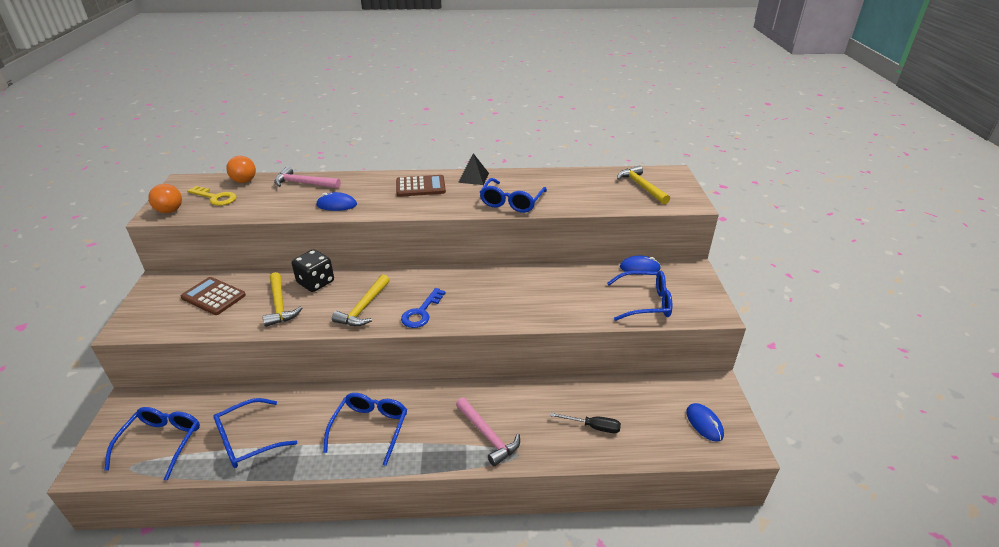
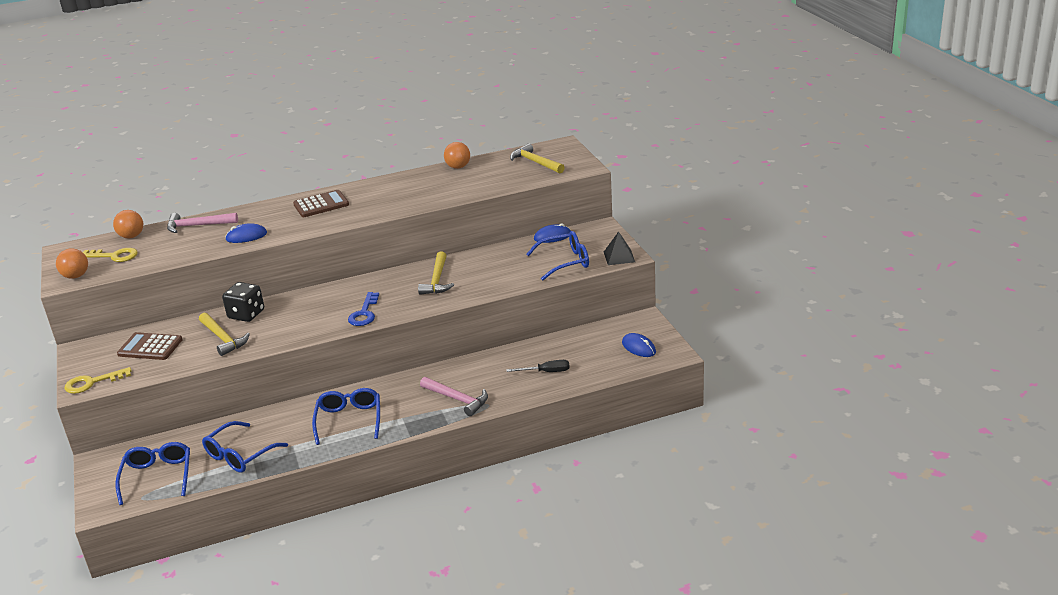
camera: 15 degrees left, 5 degrees down
yellow hammer [332,275,390,326] -> yellow hammer moved to [418,251,454,295]
black pyramid [458,153,489,185] -> black pyramid moved to [604,231,635,265]
blue glasses [480,178,547,213] -> none
none -> yellow key [65,367,132,394]
none -> orange ball [444,142,470,169]

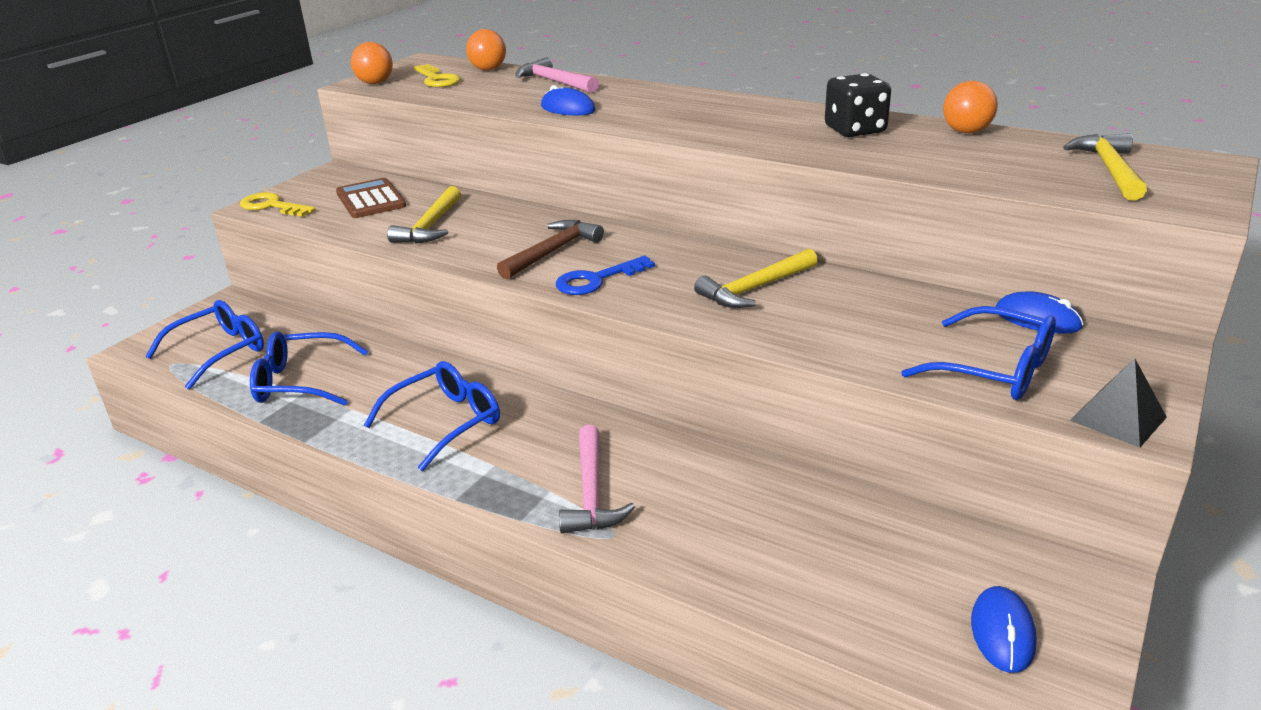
camera: 50 degrees right, 0 degrees up
black dice [222,282,264,322] -> black dice moved to [825,73,891,137]
brown calculator [293,190,349,217] -> none
black screwdriver [506,360,570,372] -> none
none -> brown hammer [497,220,604,279]

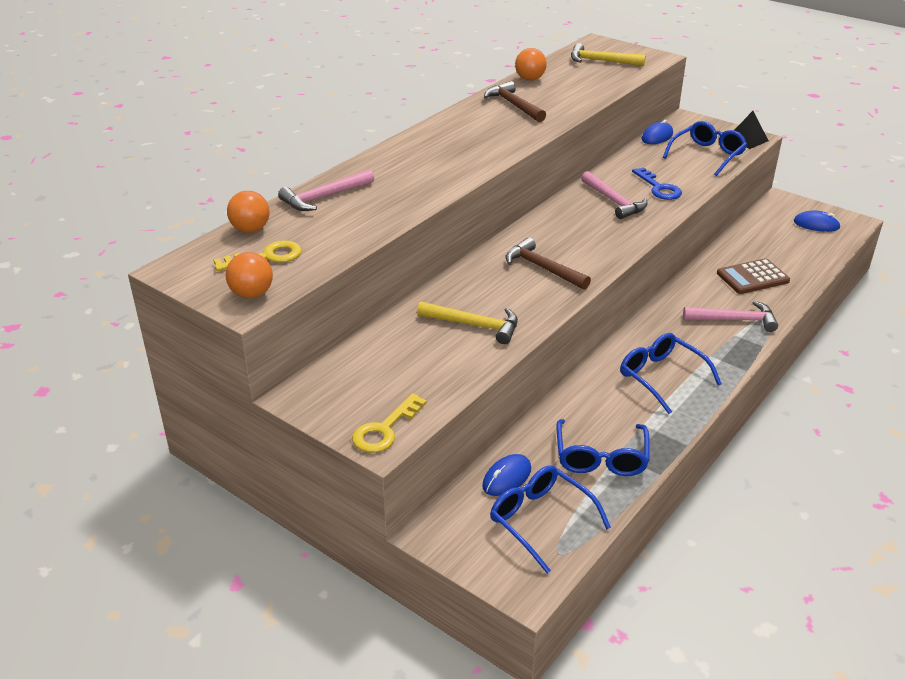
camera: 85 degrees left, 5 degrees up
brown calculator [336,178,406,218] -> brown calculator moved to [717,258,790,294]
blue mouse [541,85,595,115] -> blue mouse moved to [482,454,531,496]
blue key [556,256,655,295] -> blue key moved to [632,167,682,200]
yellow hammer [694,249,818,308] -> pink hammer [581,171,648,219]
black dice [825,73,891,137] -> brown hammer [484,81,546,122]

